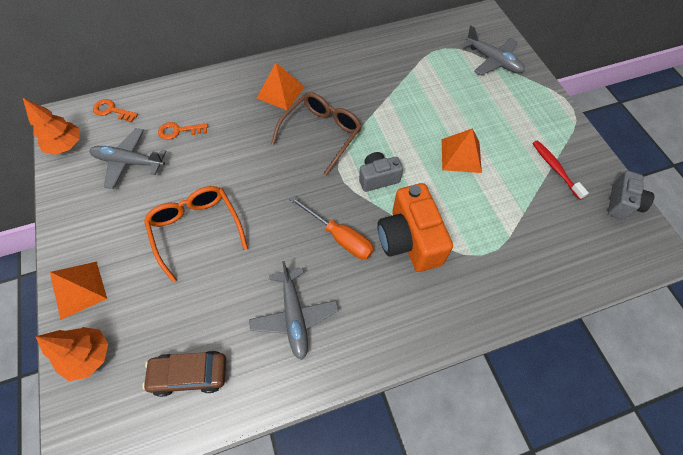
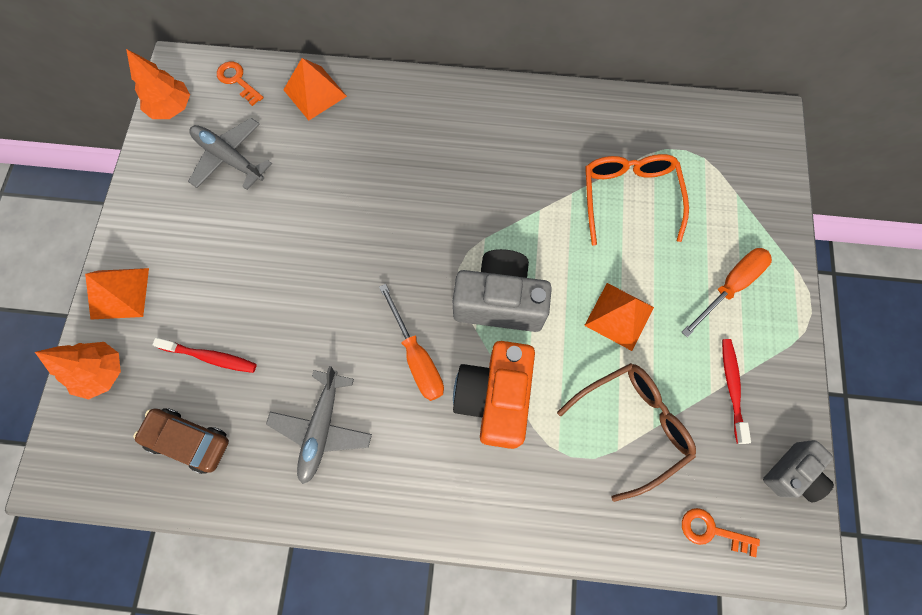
camera: 25 degrees right, 10 degrees up
orange glasses [144,186,248,282] -> orange glasses moved to [585,154,689,246]
orange key [158,122,208,140] -> orange key moved to [682,508,760,557]
orange pyramid [257,63,305,110] -> orange pyramid moved to [283,58,347,120]
brown glasses [271,92,362,176] -> brown glasses moved to [557,363,696,502]
grey camera [359,152,403,192] -> grey camera [453,249,552,332], size x1.70
grey plane [461,26,525,75] -> none
none -> red toothbrush [152,338,257,373]
none -> orange screwdriver [682,248,772,337]

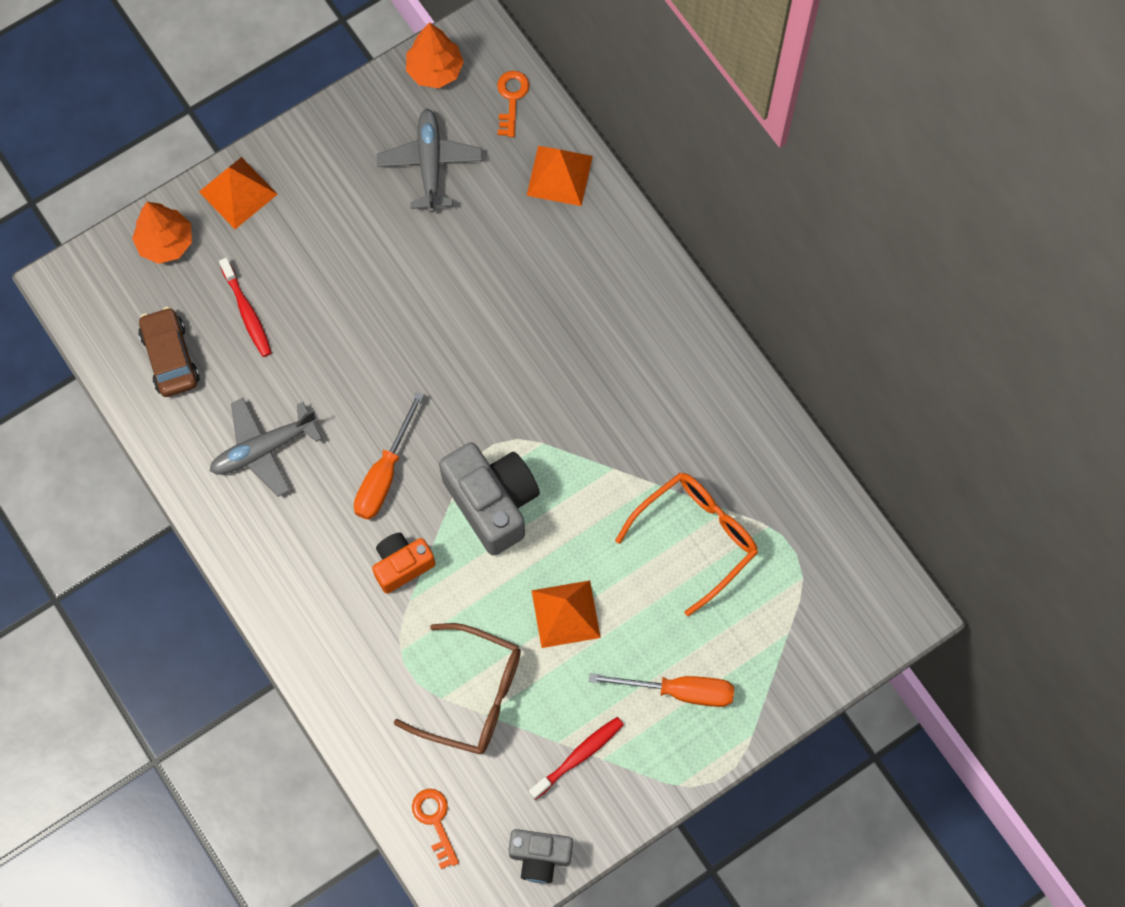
camera: 50 degrees right, 0 degrees up
orange camera [453,341,535,449] -> orange camera [372,532,435,593], size x0.59

